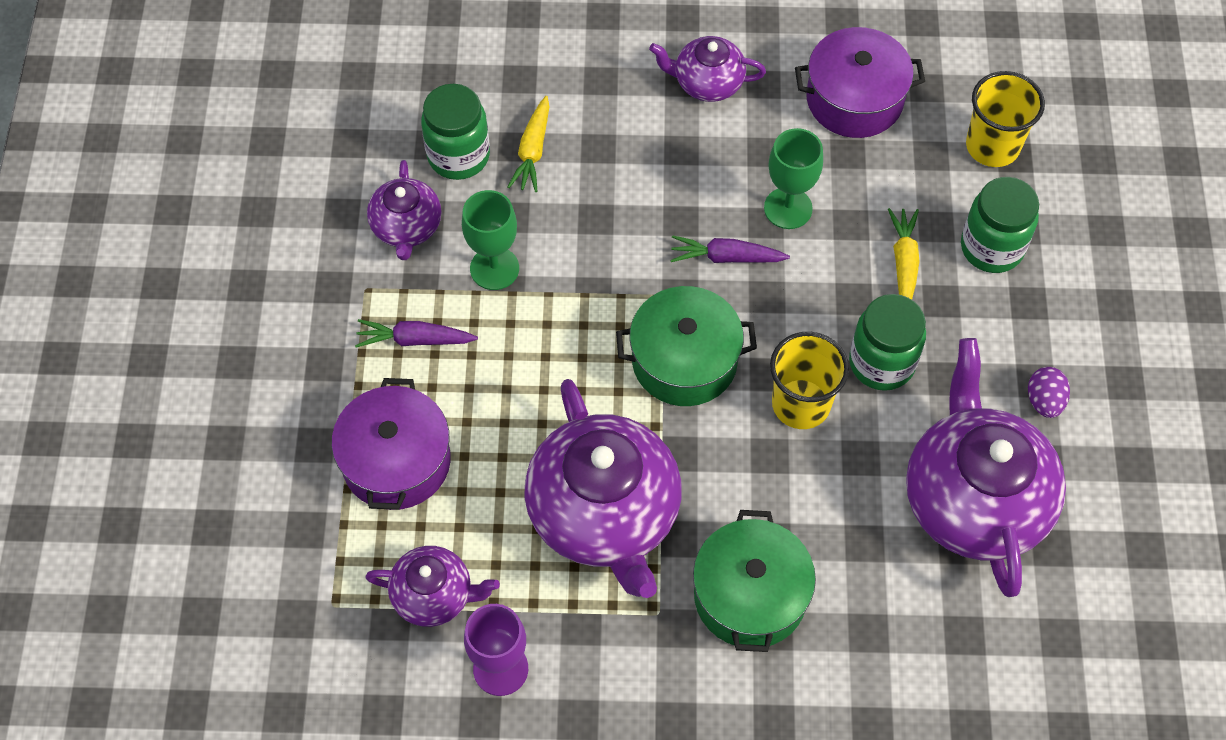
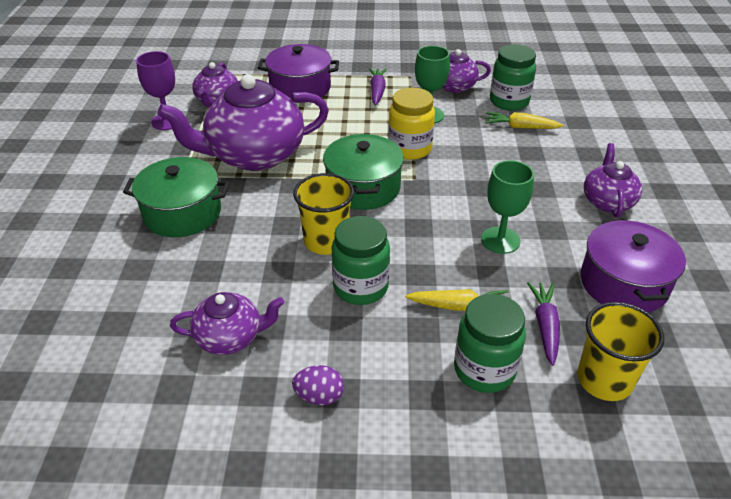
camera: 90 degrees right, 20 degrees down
purple carrot [670,235,790,263] -> purple carrot moved to [527,282,560,366]
purple teapot [906,338,1066,597] -> purple teapot [170,292,284,355], size x0.52
none -> yellow jar [388,88,435,160]

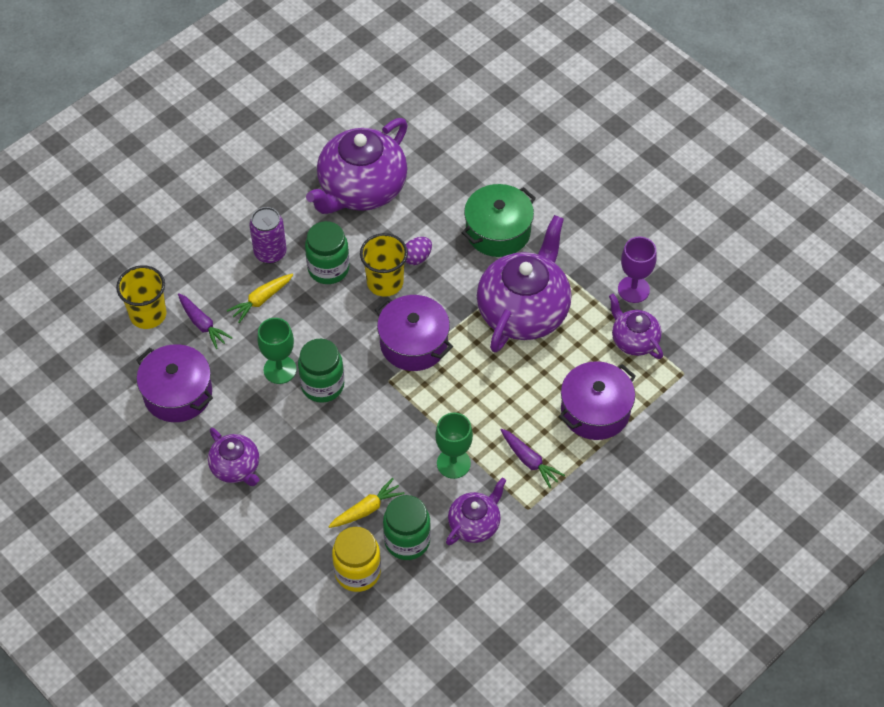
camera: 135 degrees right, 15 degrees up
purple teapot [170,292,284,355] -> purple teapot [306,118,408,214], size x1.93
purple egg [292,365,344,405] -> purple egg moved to [406,237,432,265]
green pot [323,134,404,210] -> purple pot [375,295,453,371]
yellow jar [388,88,435,160] -> yellow jar moved to [332,527,381,592]
green jar [454,294,526,393] -> green jar moved to [298,339,344,403]
none -> purple can [250,207,287,264]

